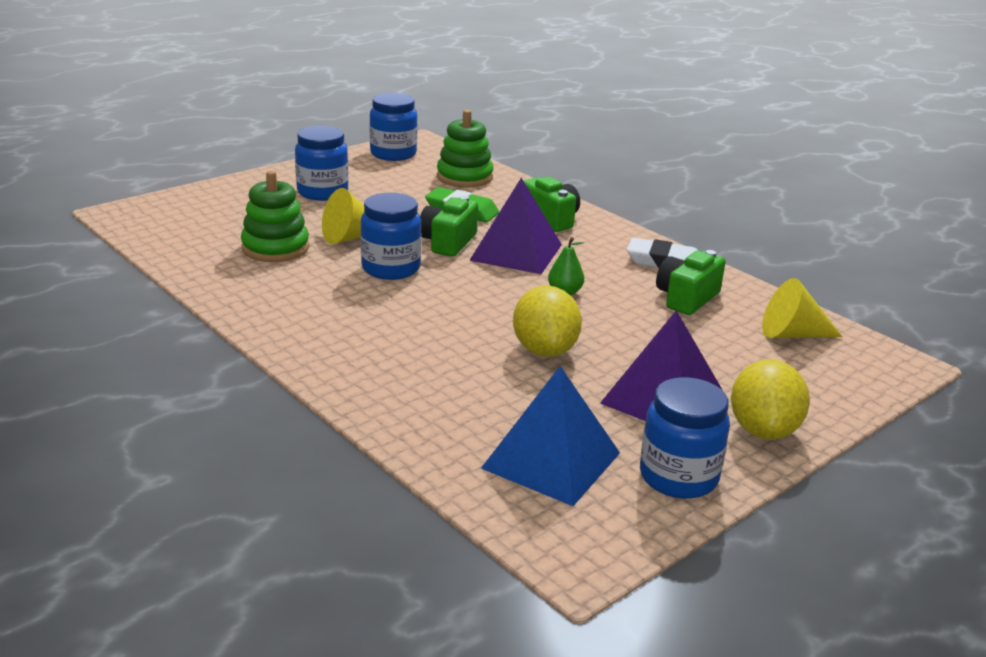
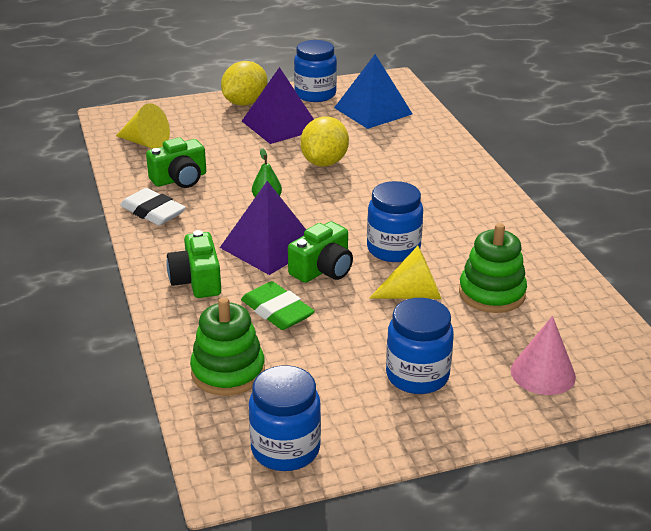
camera: 155 degrees left, 5 degrees up
none -> pink cone [511,316,576,395]

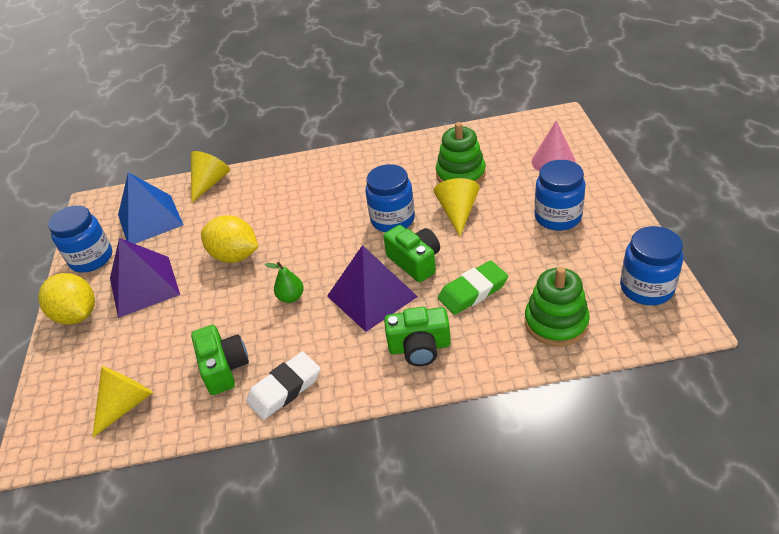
camera: 75 degrees left, 10 degrees up
none -> yellow cone [191,151,230,202]

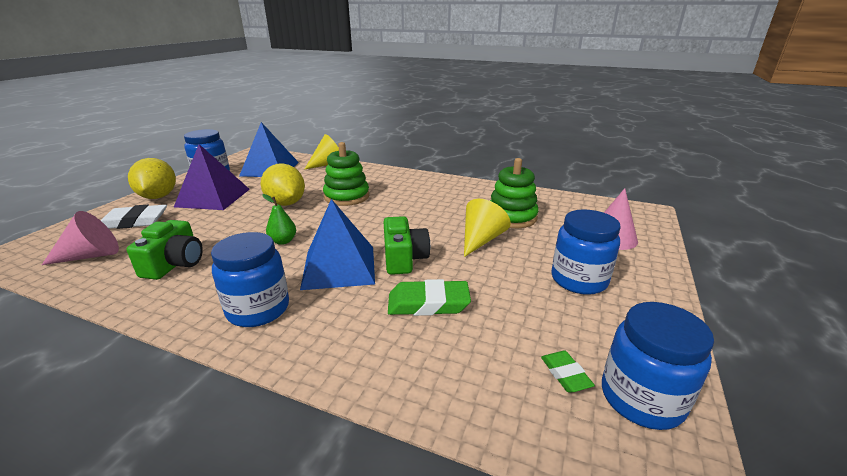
camera: 25 degrees right, 15 degrees down
yellow cone [92,366,153,438] -> pink cone [42,211,119,265]
white eraser [246,351,320,420] -> white eraser moved to [101,205,167,229]
purple pyramid [327,245,418,332] -> blue pyramid [300,199,375,290]
blue jar [365,164,415,232] -> blue jar moved to [211,232,289,327]
green camera [384,307,451,366] -> none
green stacking toy [525,267,590,346] -> green stacking toy moved to [323,142,369,206]
none -> green eraser [541,351,595,393]

